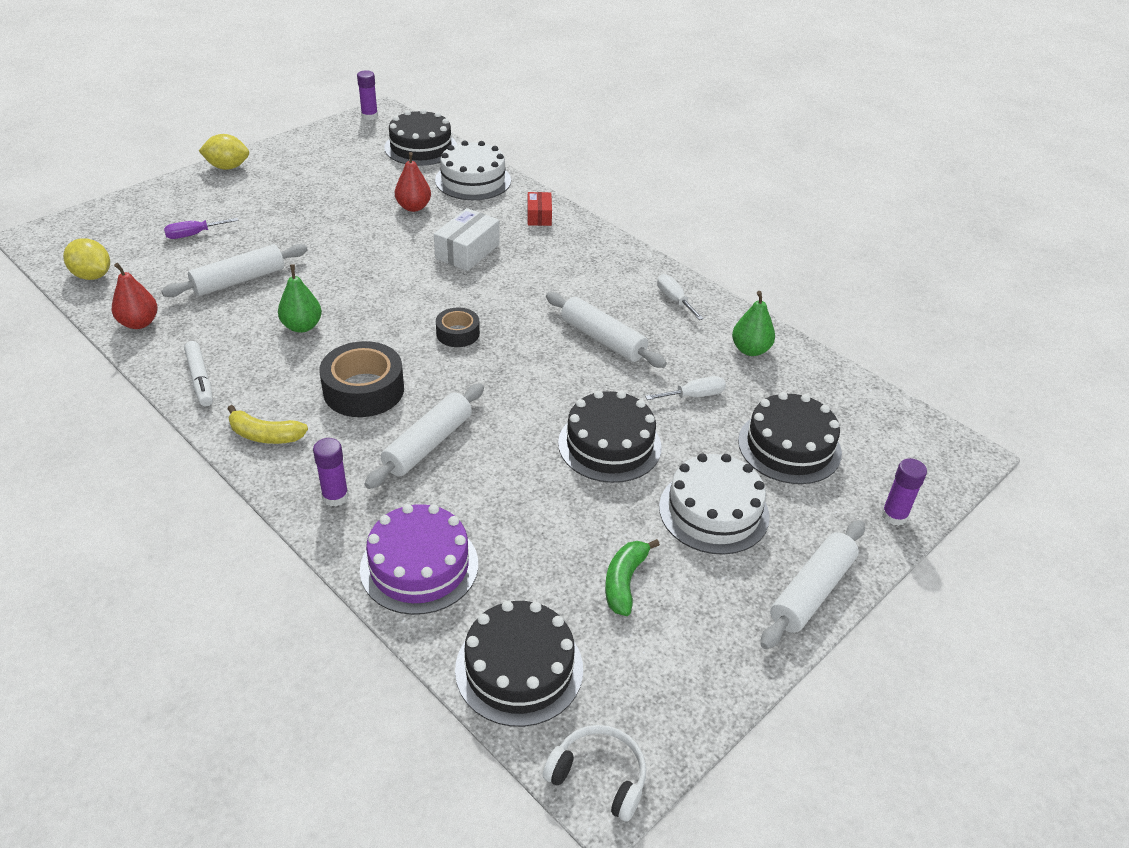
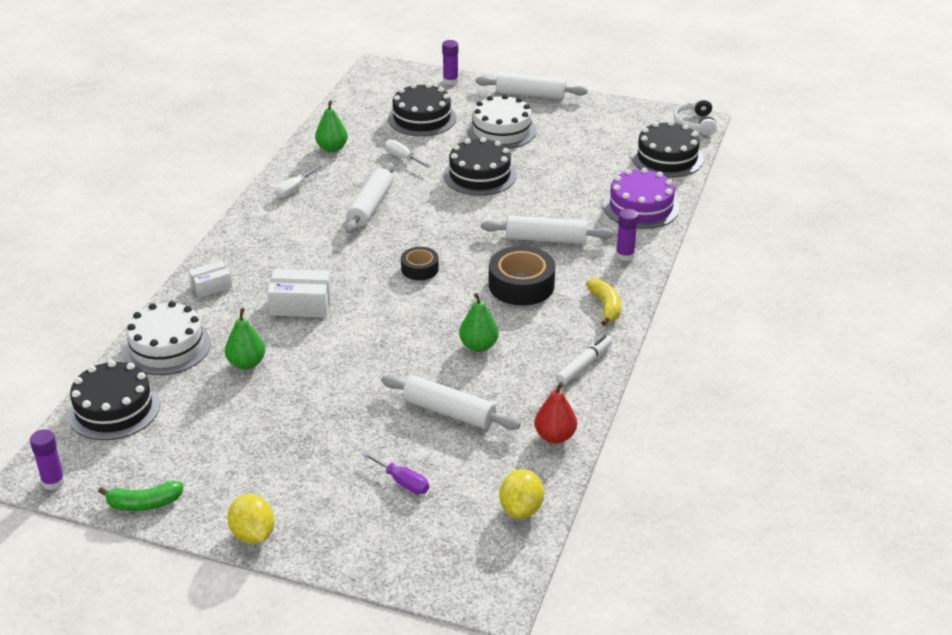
camera: 115 degrees left, 5 degrees down
red pear [395,152,431,212] -> green pear [225,308,265,369]
red box [527,192,552,226] -> white box [189,261,232,298]
green banana [605,539,660,616] -> green banana moved to [98,481,183,511]

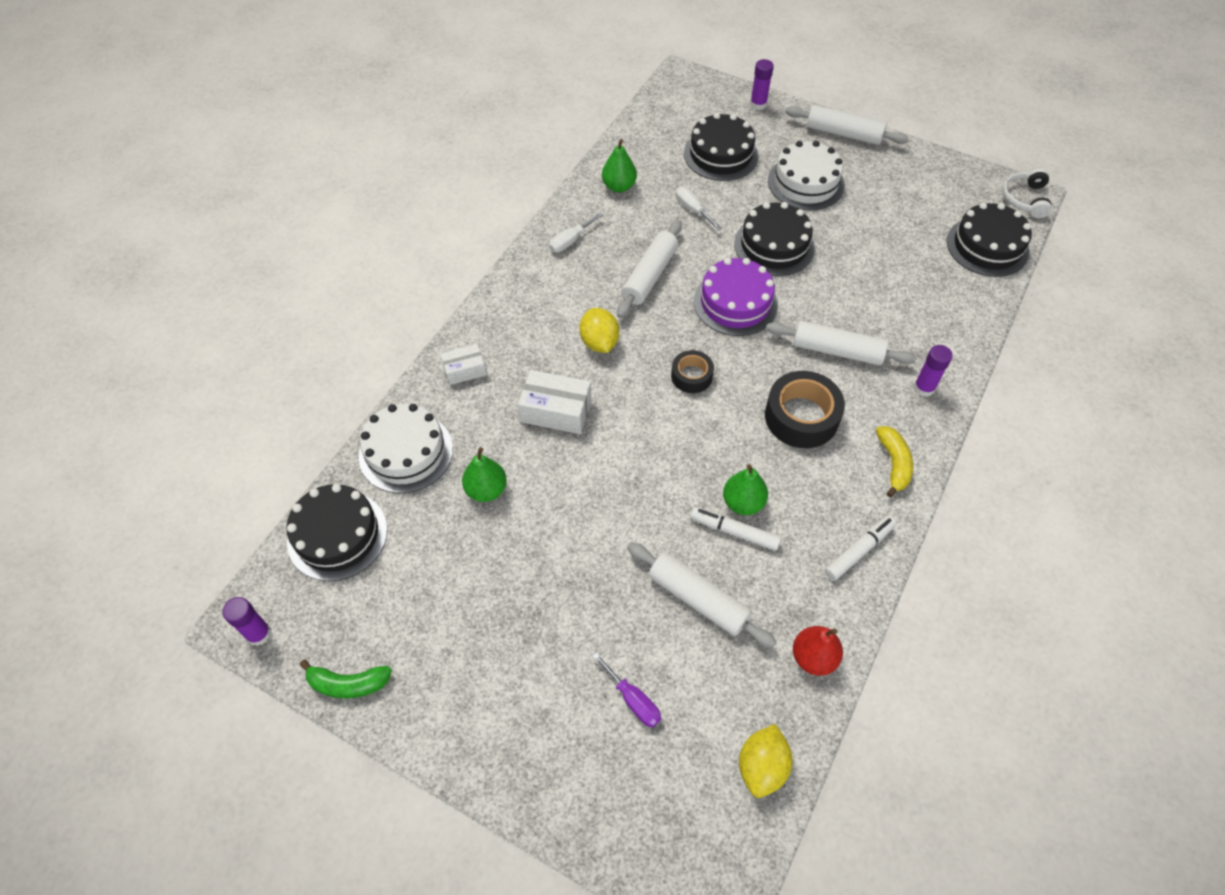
camera: 10 degrees right, 20 degrees up
yellow lemon [227,494,275,544] -> yellow lemon moved to [579,308,619,353]
purple cake [603,168,679,229] -> purple cake moved to [694,258,778,336]
none -> white marker [690,507,781,551]

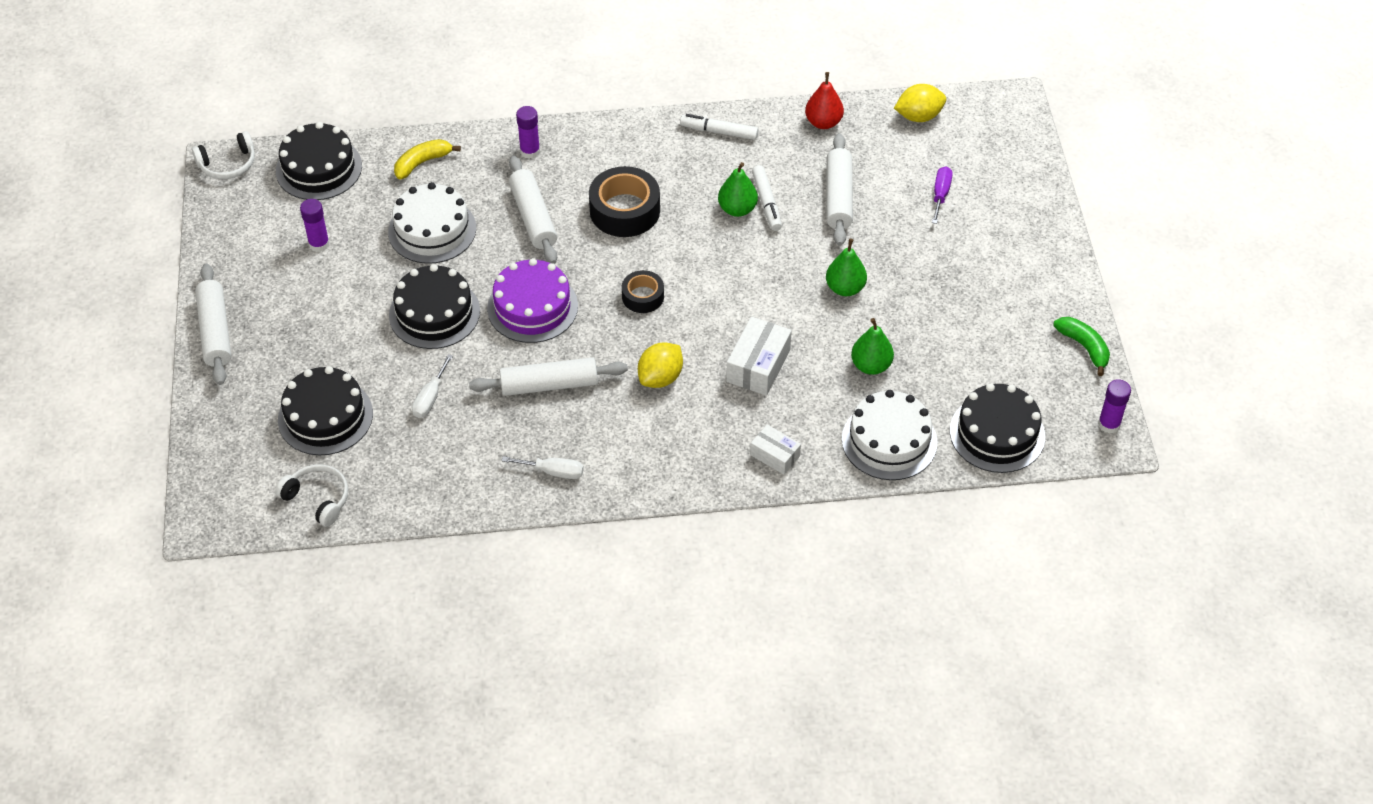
camera: 125 degrees left, 5 degrees down
white box [518,370,591,434] -> white box turned 45 degrees clockwise [726,317,792,396]
green pear [602,139,637,192] -> green pear moved to [826,239,867,296]
purple glue stick [750,59,774,110] -> purple glue stick moved to [300,199,330,252]
white cake [768,141,845,210] -> white cake moved to [388,182,476,264]
yellow banana [876,426,913,497] -> yellow banana moved to [394,139,461,180]
none -> white headphones [275,464,348,527]

